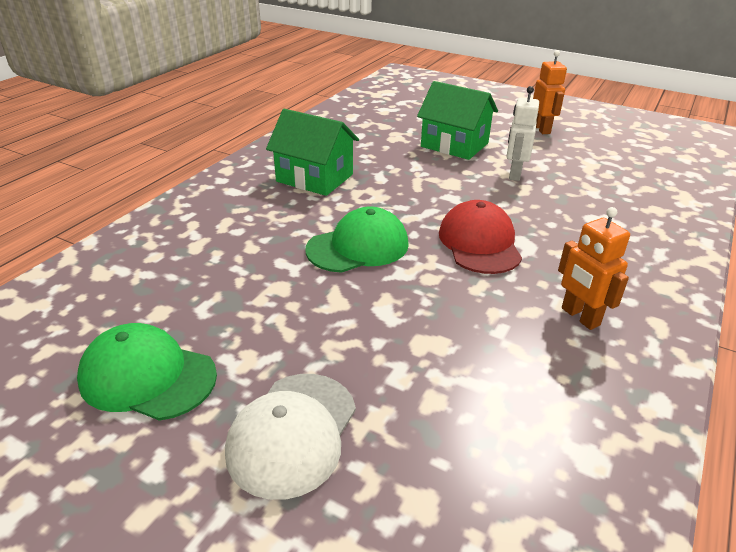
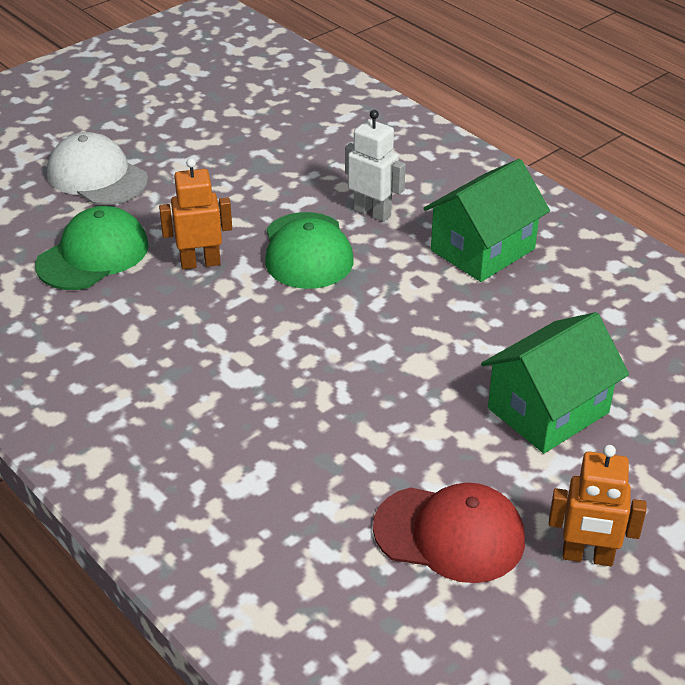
camera: 110 degrees right, 5 degrees up
green cap [77,323,217,421] -> green cap moved to [35,206,149,290]
red cap [439,200,522,274] -> red cap moved to [373,483,525,583]
white robot [506,86,539,181] -> white robot moved to [345,110,406,222]
orange robot [558,207,630,330] -> orange robot moved to [159,158,232,270]

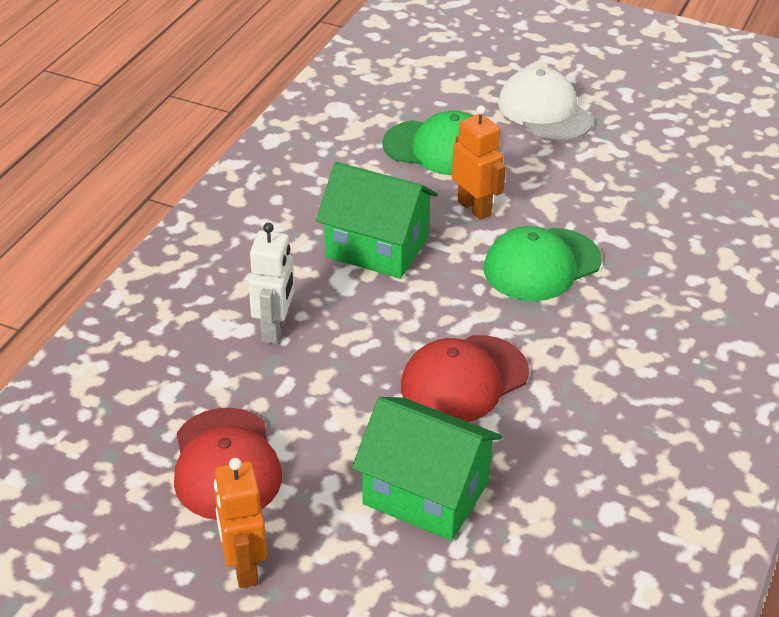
camera: 65 degrees right, 0 degrees up
white cap [47,132,148,205] -> white cap turned 45 degrees counterclockwise [498,66,593,141]
white robot [345,110,406,222] -> white robot moved to [249,222,294,344]
green house [423,159,550,282] -> green house moved to [316,162,438,279]
none -> red cap [401,335,529,422]

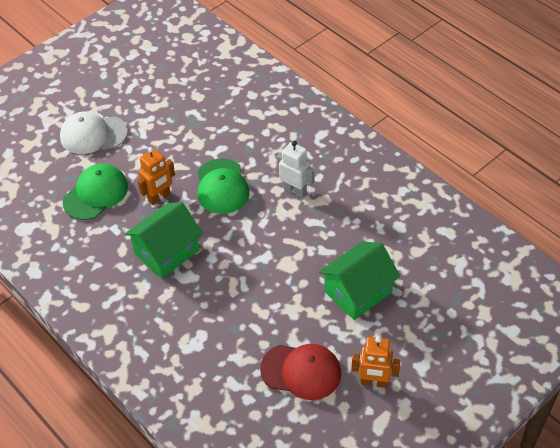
camera: 65 degrees left, 10 degrees up
white robot [249,222,294,344] -> white robot moved to [277,141,315,198]
red cap [401,335,529,422] -> none
orange robot [452,105,506,220] -> orange robot turned 150 degrees clockwise [138,147,175,205]

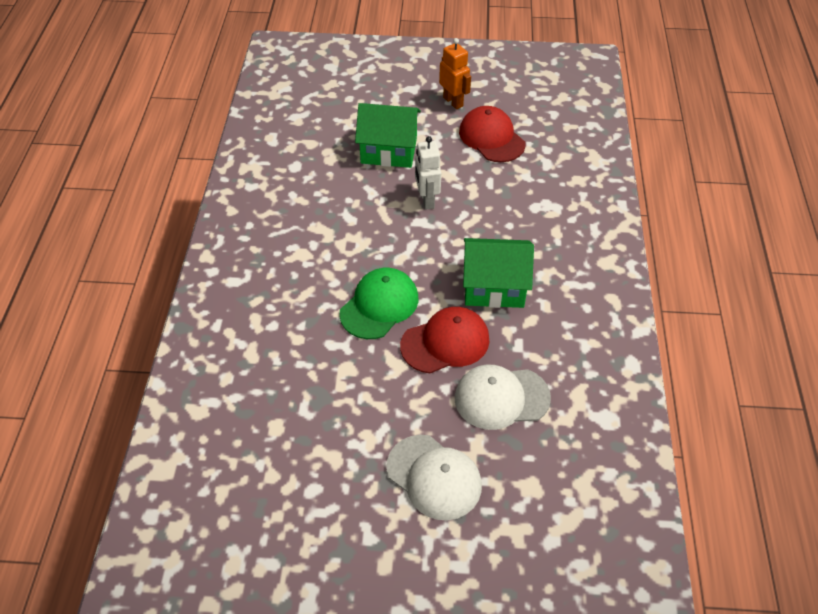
camera: 135 degrees left, 0 degrees up
green cap [63,164,128,220] -> white cap [455,364,551,430]
orange robot [138,147,175,205] -> red cap [400,307,489,373]
white robot [277,141,315,198] -> white robot moved to [415,136,441,210]

